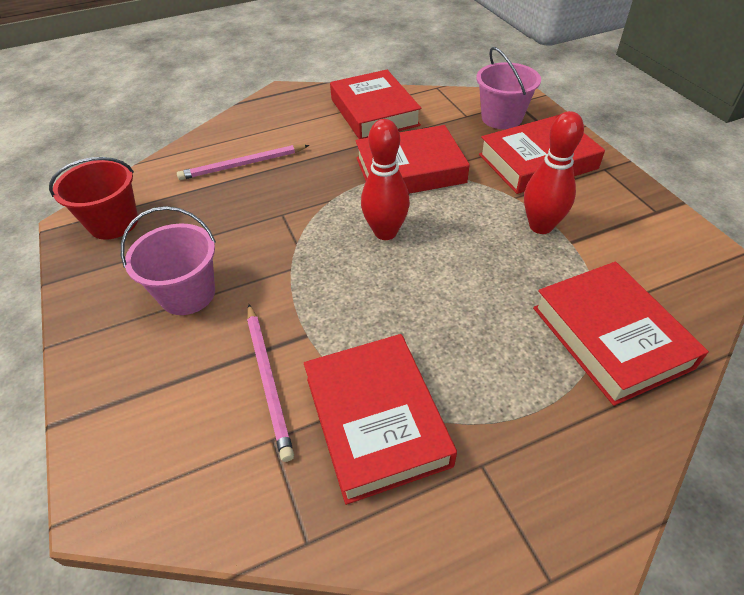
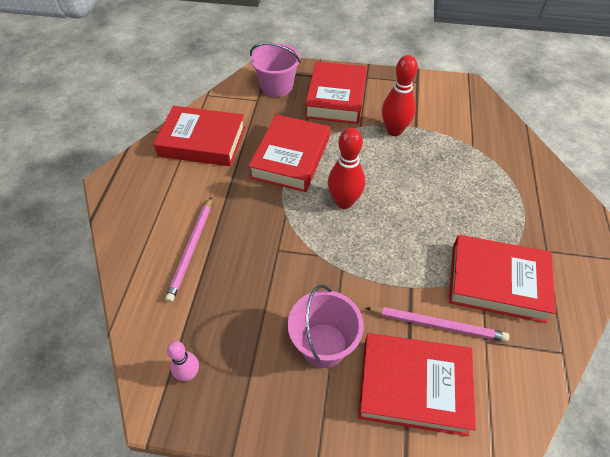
camera: 60 degrees left, 5 degrees up
red bucket [49,157,138,239] -> pink bowling pin [167,341,199,381]
red book [533,262,709,406] -> red book moved to [358,333,476,437]

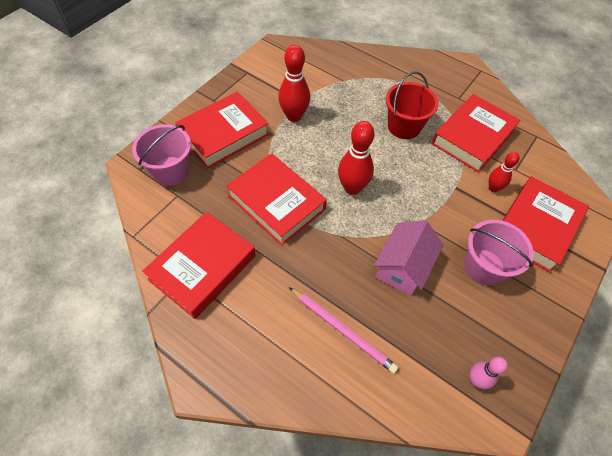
camera: 65 degrees left, 5 degrees up
red book [305,61,367,124] -> red book turned 75 degrees counterclockwise [175,92,269,169]
pink pencil [366,307,509,342] -> red bowling pin [489,152,520,192]
none -> pink house [374,220,443,296]
none -> red bucket [386,71,439,139]

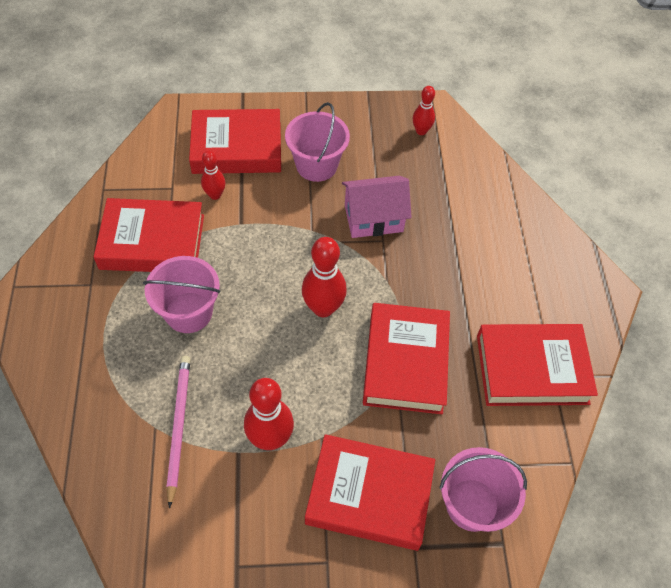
camera: 130 degrees left, 0 degrees up
pink pencil [289,287,398,374] -> pink pencil moved to [167,356,190,509]
red bucket [386,71,439,139] -> pink bucket [143,256,220,333]
pink bowling pin [469,357,508,389] -> red bowling pin [413,86,435,135]

